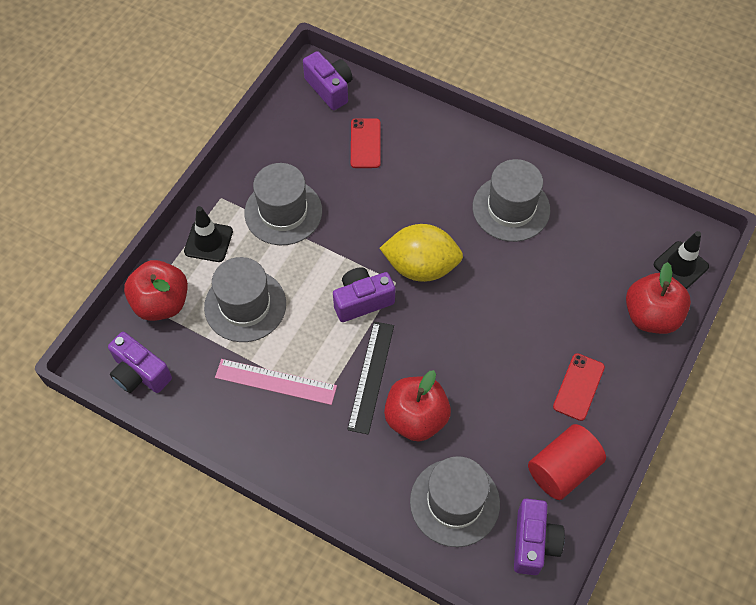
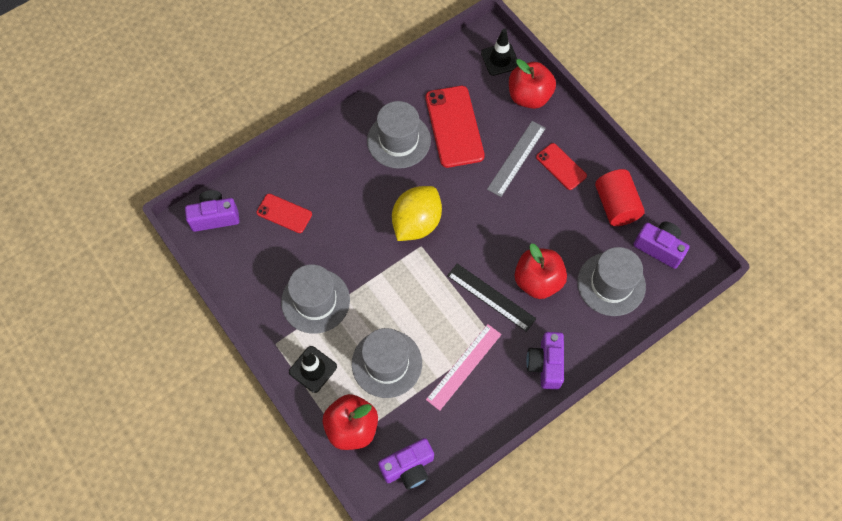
camera: 65 degrees left, 5 degrees up
purple camera [333,267,395,322] -> purple camera moved to [526,332,564,389]
none -> red phone [426,86,485,168]
none -> grey ruler [487,121,546,197]

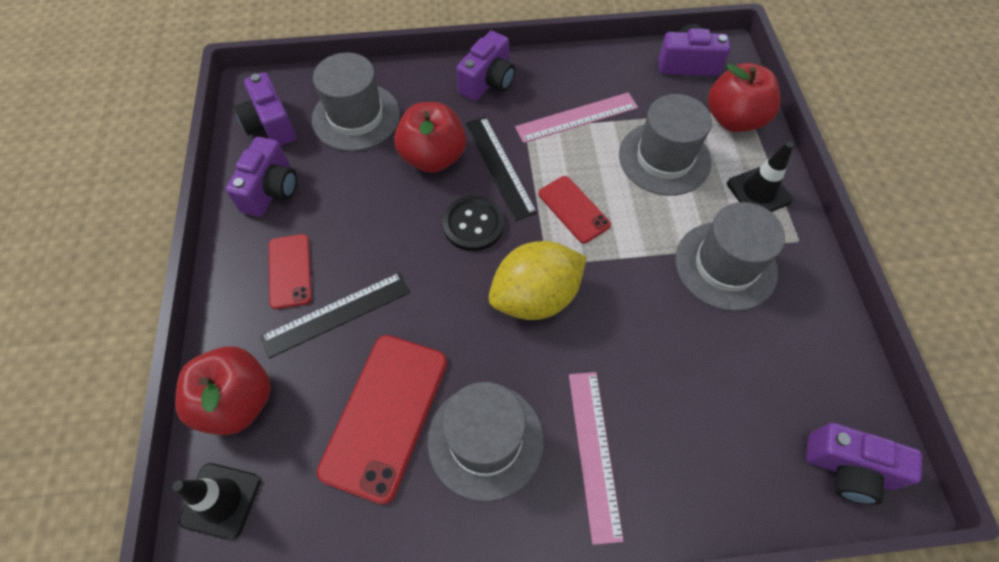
camera: 150 degrees left, 5 degrees down
red phone [256,194,312,233] -> red phone moved to [538,176,611,244]
grey ruler [487,121,546,197] -> black ruler [260,272,410,359]
red cylinder [595,169,645,226] -> purple camera [226,137,297,217]
none -> black button [443,196,504,251]
none -> pink ruler [569,372,624,545]

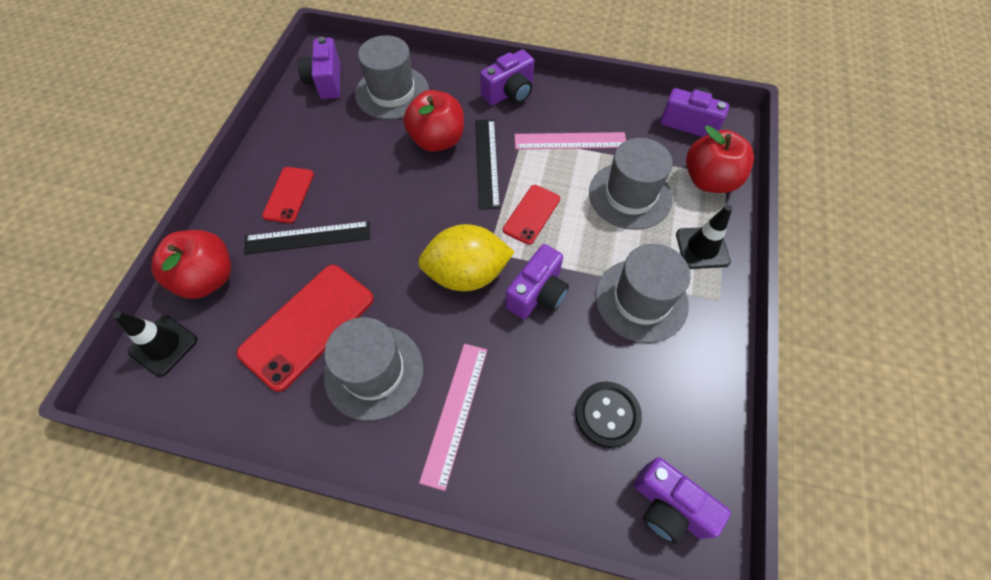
camera: 20 degrees right, 0 degrees up
purple camera [226,137,297,217] -> purple camera moved to [505,244,569,319]
black button [443,196,504,251] -> black button moved to [575,381,642,448]
red phone [538,176,611,244] -> red phone turned 45 degrees clockwise [503,185,560,245]

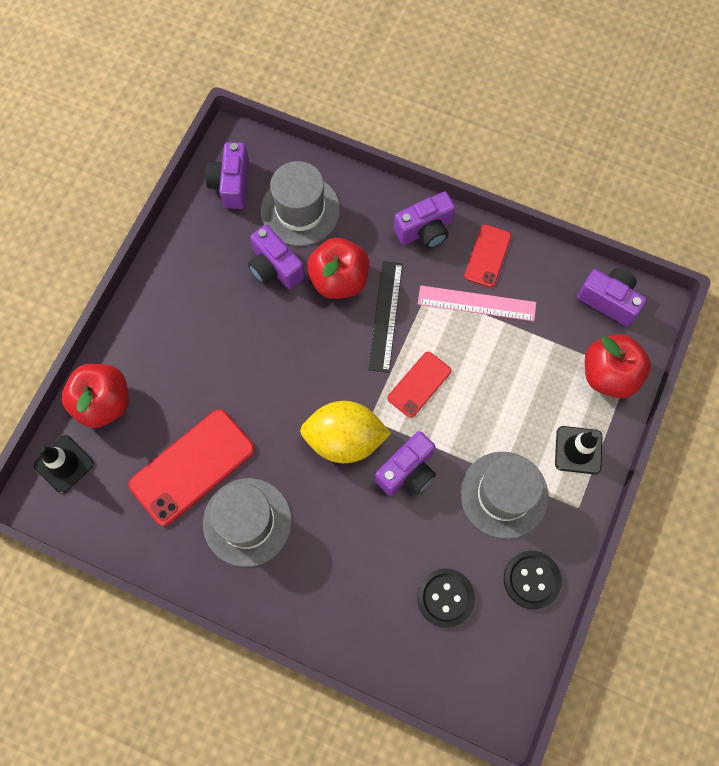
camera: 10 degrees right, 10 degrees up
black ruler [244,221,370,255] -> none
red phone [262,167,314,223] -> red phone moved to [464,225,511,287]
pink ruler [419,344,487,491] -> none
grey hat [589,138,673,230] -> none
purple camera [634,457,731,544] -> purple camera moved to [248,225,305,289]
none -> black button [504,551,562,609]

